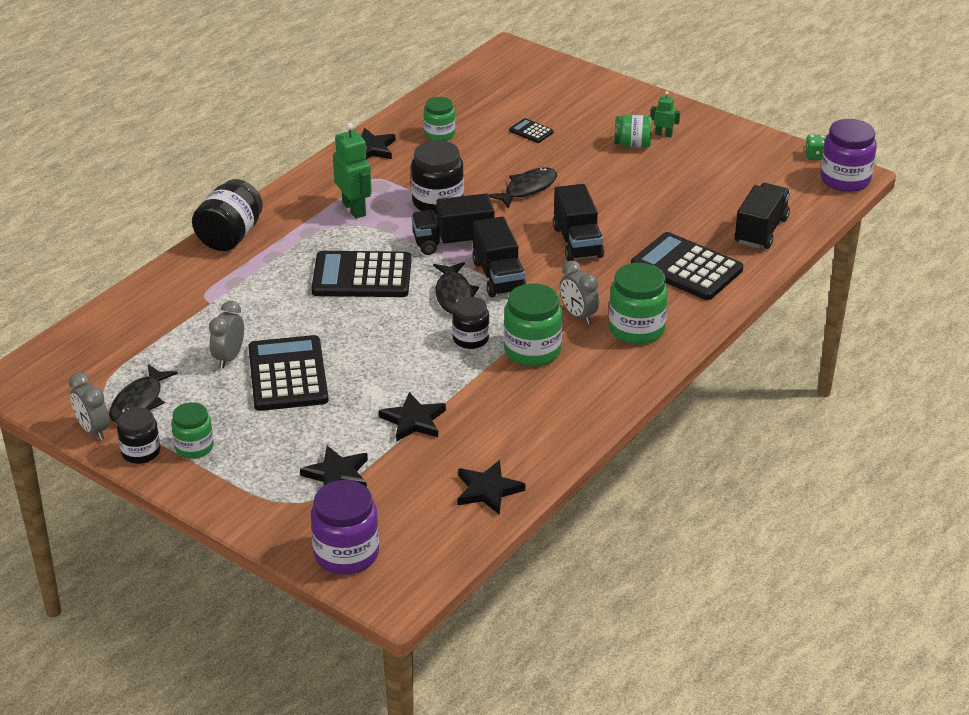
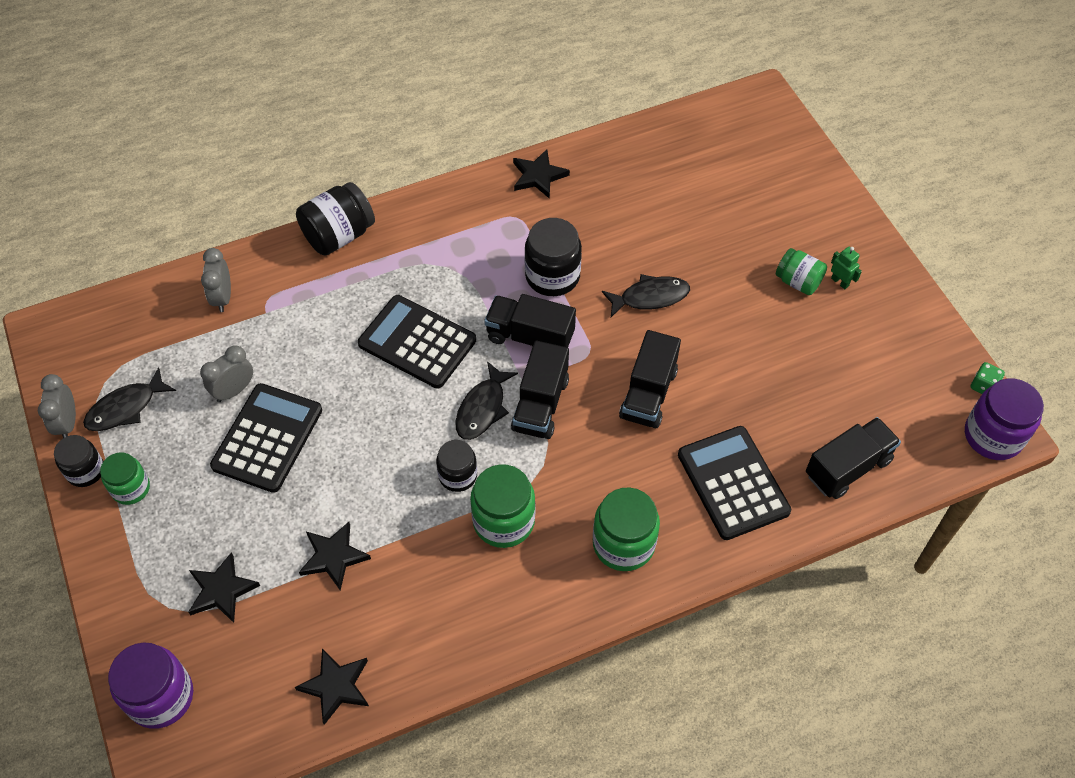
camera: 30 degrees right, 20 degrees up
green robot [333,123,372,218] -> none
green jar [424,97,455,141] -> none
black calculator [509,118,554,143] -> none
grey clock [560,260,599,324] -> grey clock moved to [201,248,231,312]

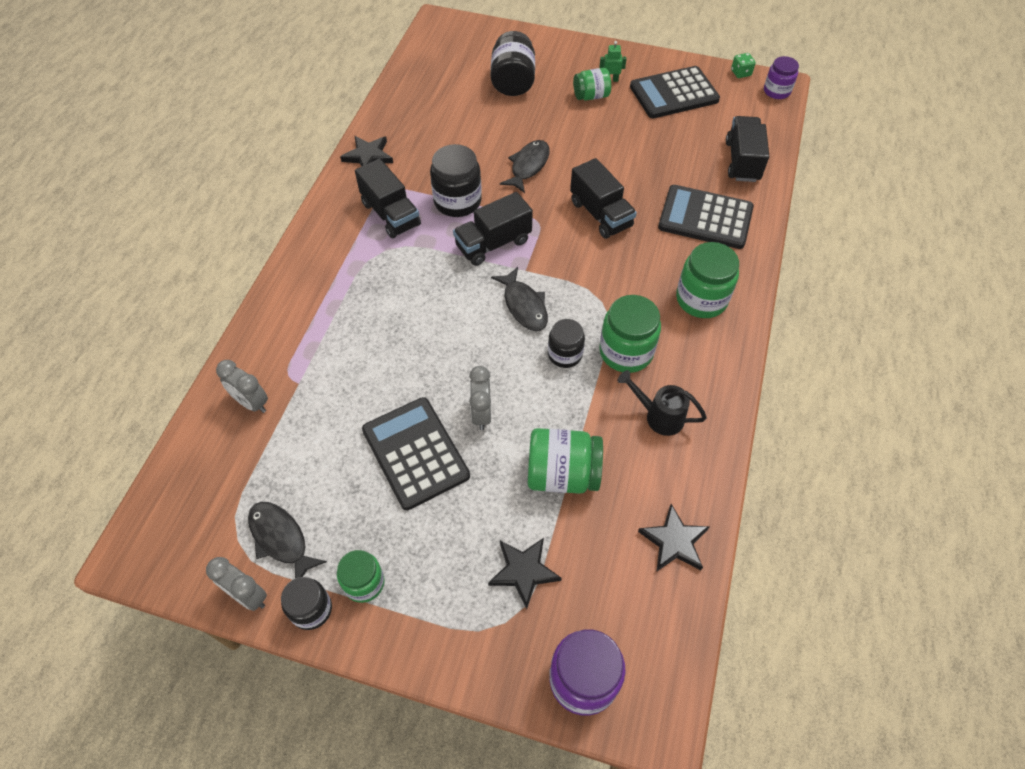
camera: 50 degrees left, 0 degrees up
black fish [83,367,176,431] -> black fish turned 135 degrees clockwise [248,502,327,579]
grey clock [200,345,253,402] -> grey clock moved to [469,366,491,430]
black jar [296,182,375,256] -> black jar moved to [491,31,535,96]
black star [299,522,371,590] -> green jar [528,428,603,494]
black calculator [358,295,476,389] -> black calculator moved to [630,66,720,118]
black truck [511,341,569,439] -> black truck moved to [355,158,421,238]
purple jar [965,378,1044,460] -> purple jar [764,56,799,99], size x0.64
none -> black watering can [618,370,707,436]

